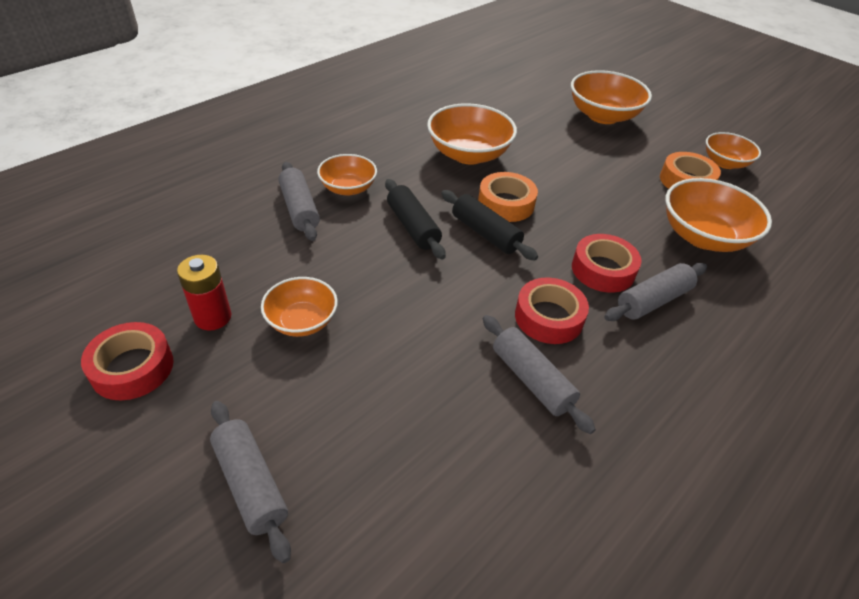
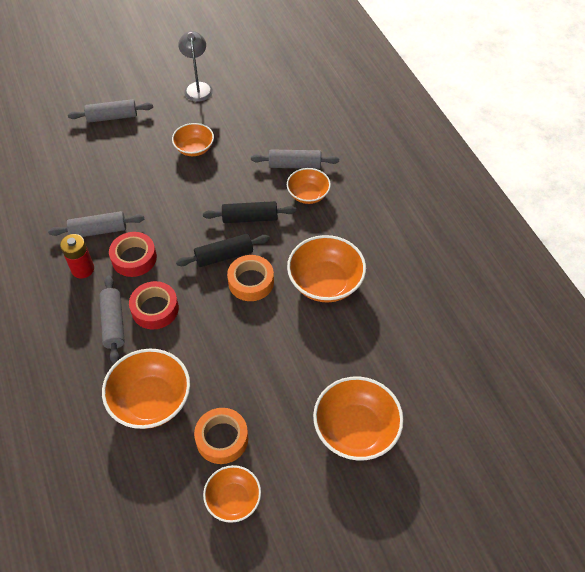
camera: 115 degrees right, 10 degrees up
red tape [81,322,173,400] -> grey lamp [178,31,213,102]
red battery [177,255,231,331] -> red battery moved to [60,234,94,278]

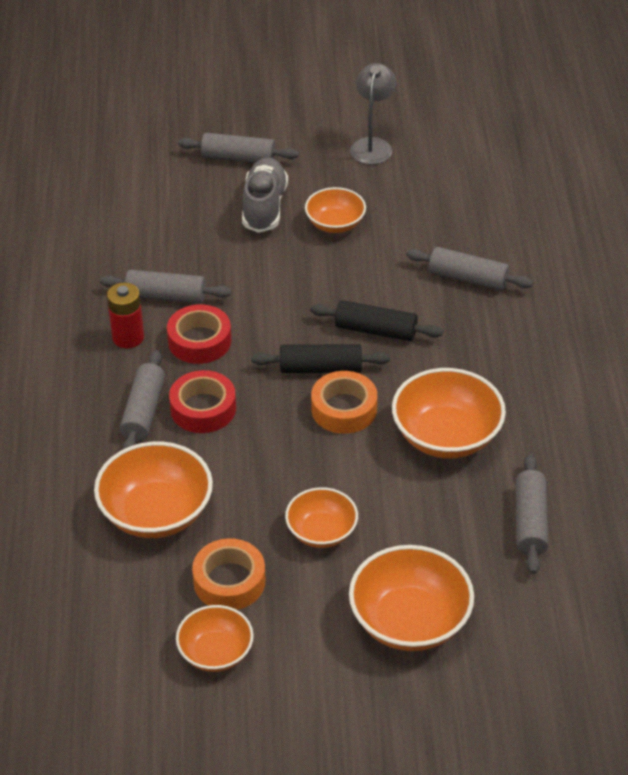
camera: 20 degrees right, 10 degrees down
orange bowl [287,168,331,204] -> orange bowl moved to [285,487,358,548]
none -> grey shoe [242,157,288,233]
none -> grey rolling pin [516,454,548,574]

